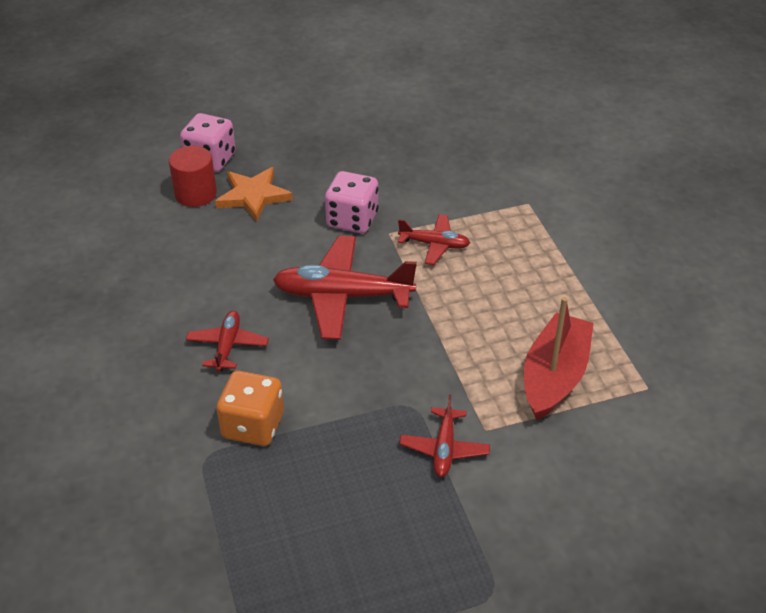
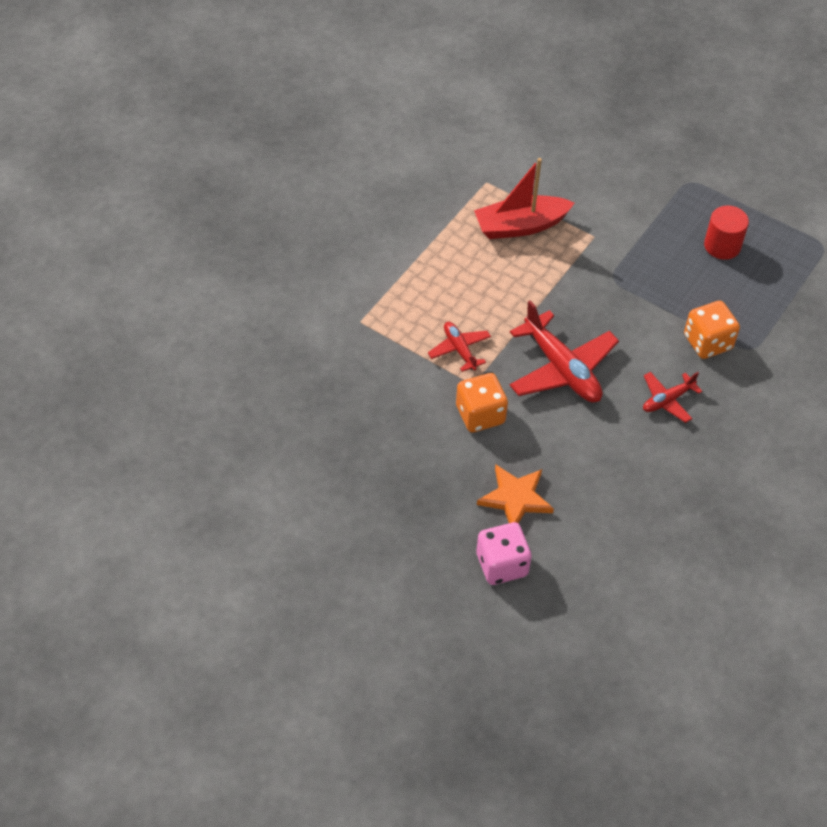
camera: 130 degrees left, 10 degrees up
red cylinder [169,146,217,207] -> red cylinder moved to [704,205,749,260]
pink dice [325,171,379,233] -> orange dice [456,373,508,432]
red plane [399,395,490,477] -> none

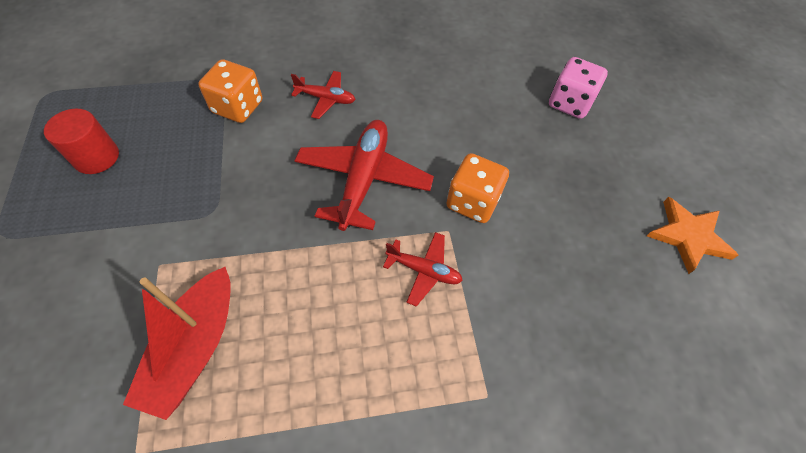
camera: 135 degrees left, 5 degrees up
red plane [428,322,491,372] -> red plane turned 90 degrees counterclockwise [383,232,463,307]
red boat [474,158,574,239] -> red boat turned 75 degrees clockwise [123,267,231,420]
orange star [477,465,554,523] -> orange star moved to [647,197,738,274]

